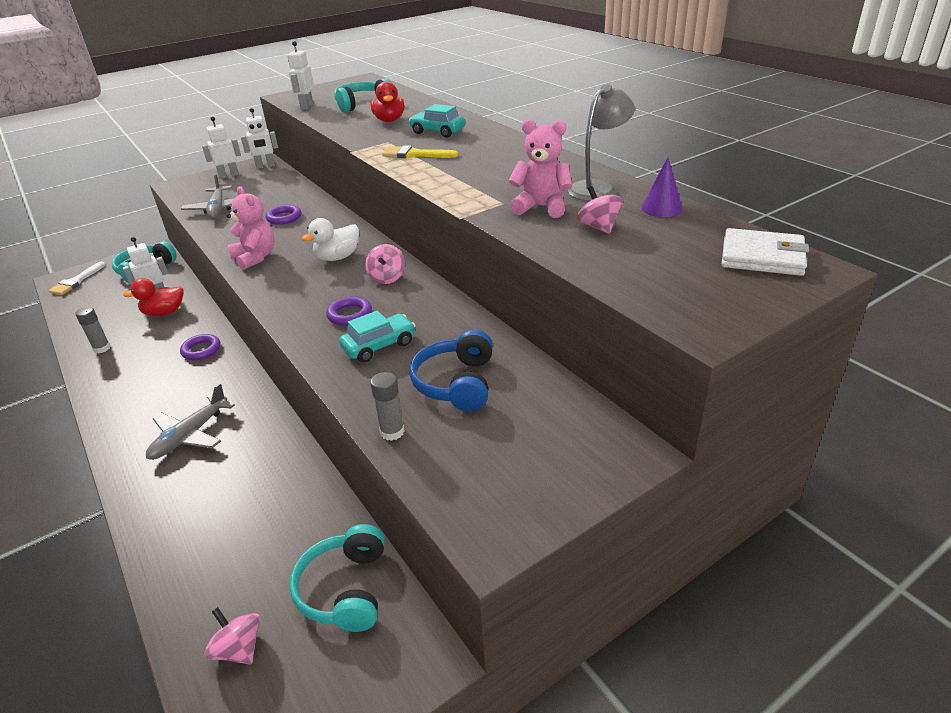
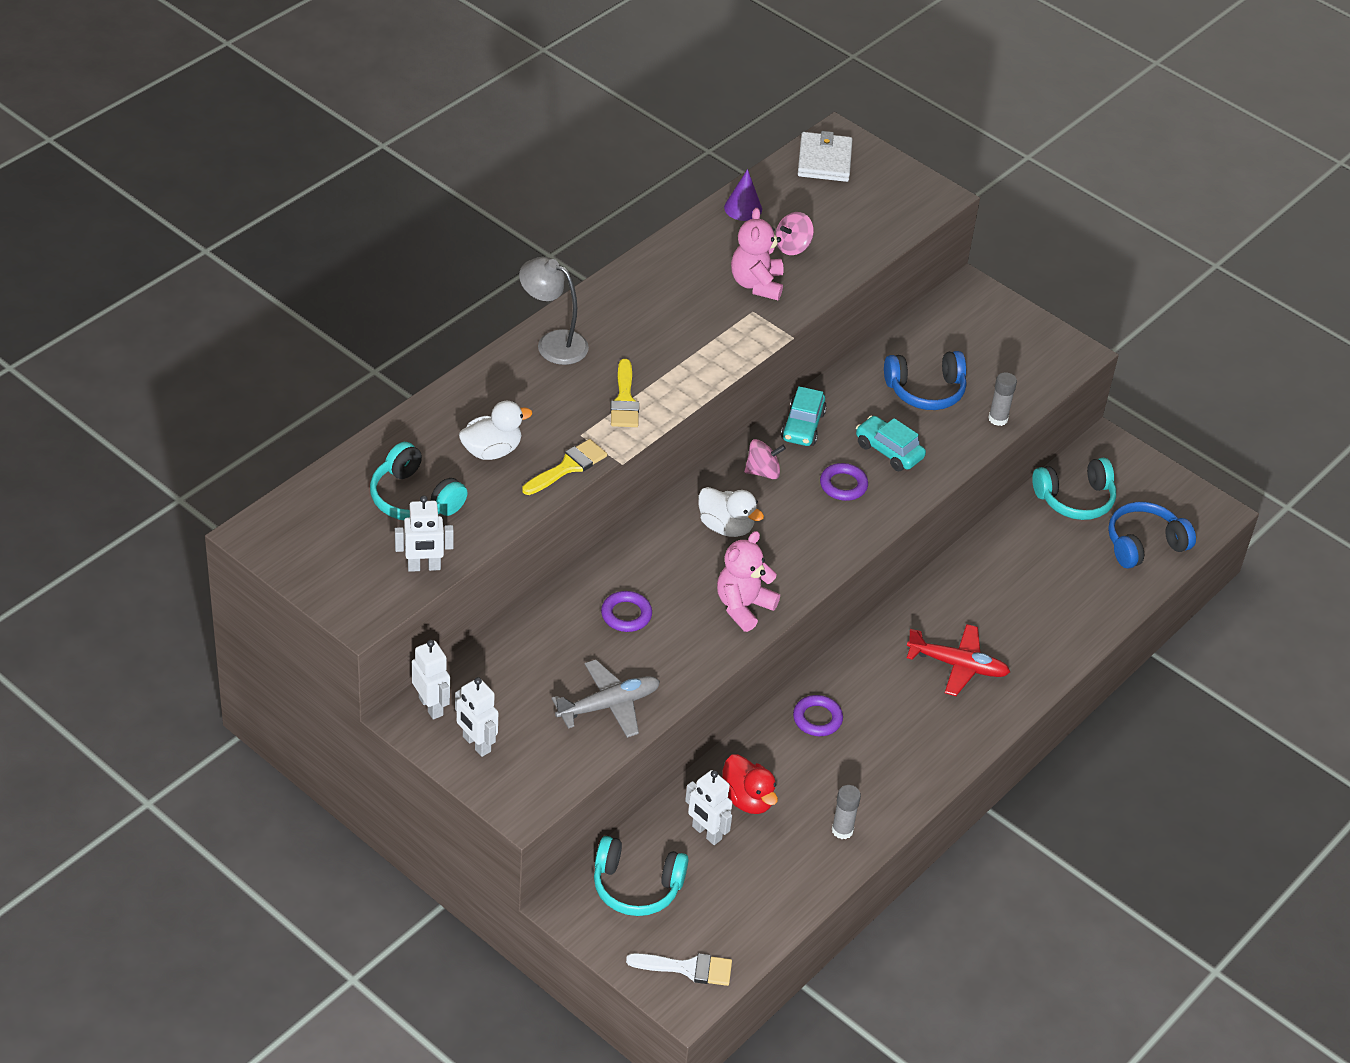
camera: 110 degrees left, 10 degrees up
grey plane [146,383,235,460] -> red plane [907,624,1010,696]
pink spinning top [204,607,260,664] -> blue headphones [1108,502,1196,569]
red duck [371,81,404,122] -> white duck [459,401,532,460]
turquoise car [409,104,465,138] -> turquoise car moved to [781,386,827,446]
grey lamp [568,84,635,201] -> grey lamp moved to [519,257,589,365]
none -> yellow brush [522,439,607,495]

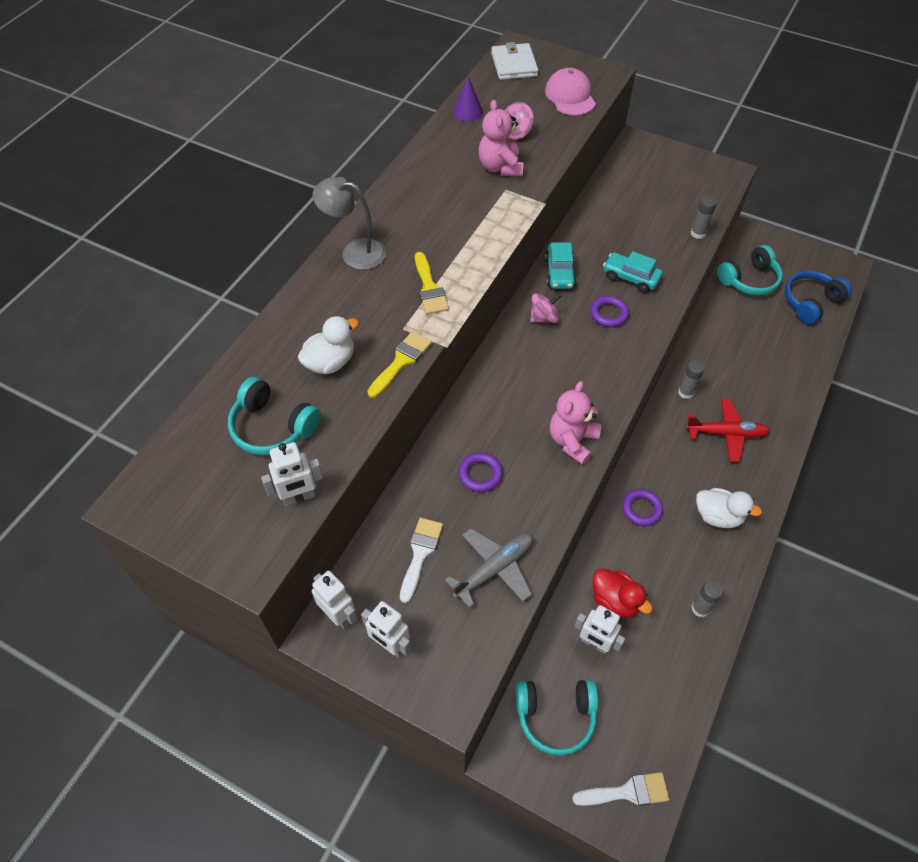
camera: 10 degrees left, 10 degrees up
white duck [698,487,764,537] -> white duck moved to [696,488,762,528]
blue headphones [884,351,966,410] -> none
none -> white brush [400,518,443,603]
none -> pink cap [545,68,596,116]
none -> grey glue stick [678,360,705,399]

